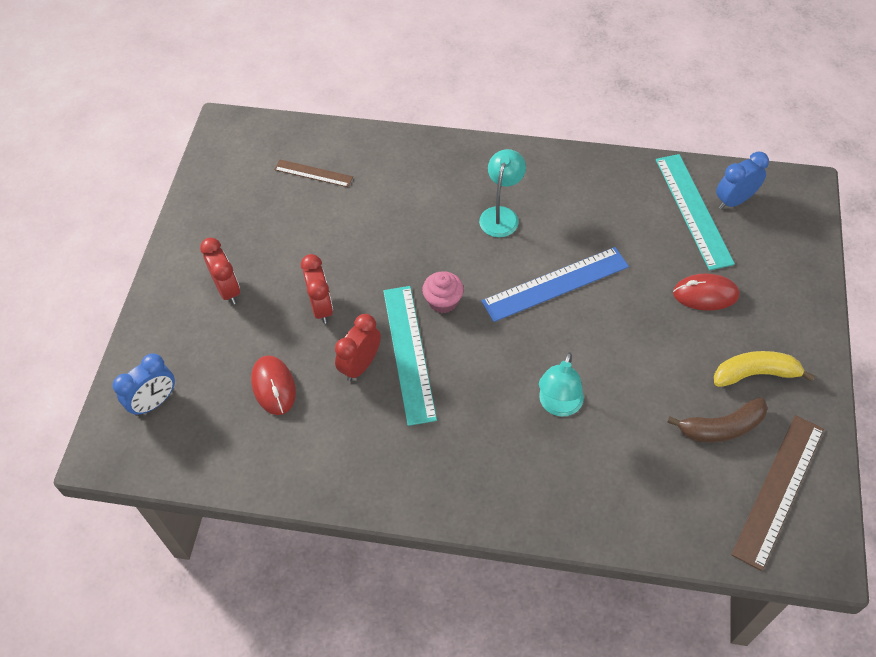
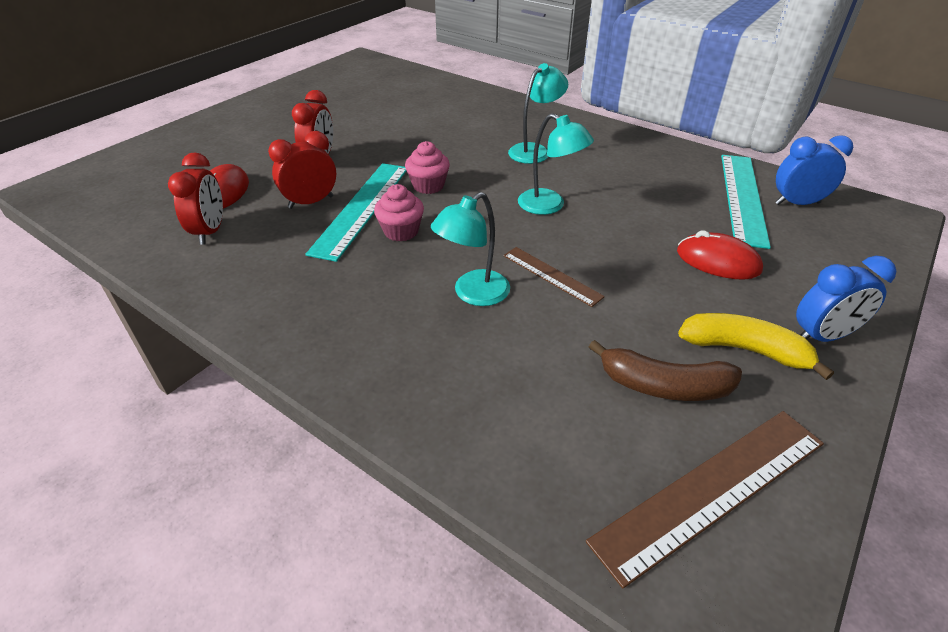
camera: 25 degrees right, 15 degrees down
blue clock [112,353,175,416] -> blue clock moved to [796,256,896,342]
red clock [200,238,240,305] -> red clock moved to [168,152,223,245]
brown ruler [274,159,353,187] -> brown ruler moved to [503,247,605,307]
blue ruler [481,247,629,322] -> turquoise lamp [518,113,594,215]
none -> pink cupcake [374,184,424,241]

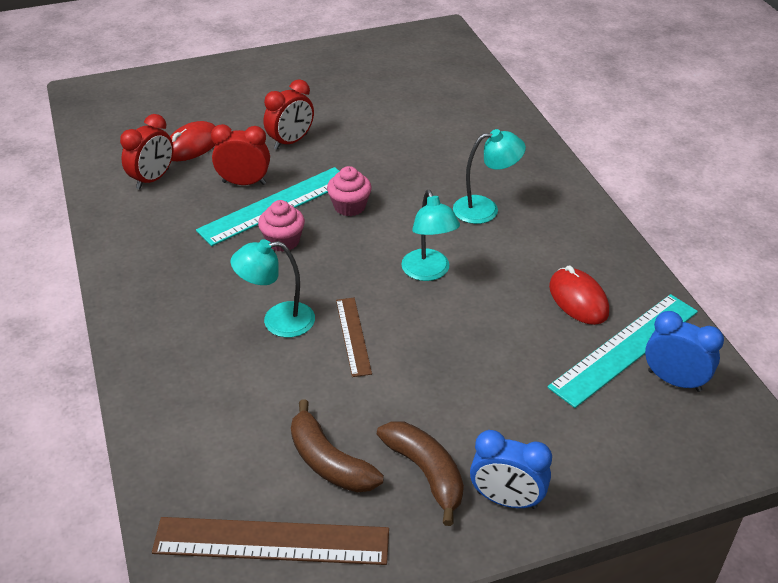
camera: 35 degrees right, 0 degrees up
red mouse [677,230,763,280] -> red mouse moved to [549,266,609,325]
yellow banana [678,313,834,380] -> brown banana [377,421,464,526]

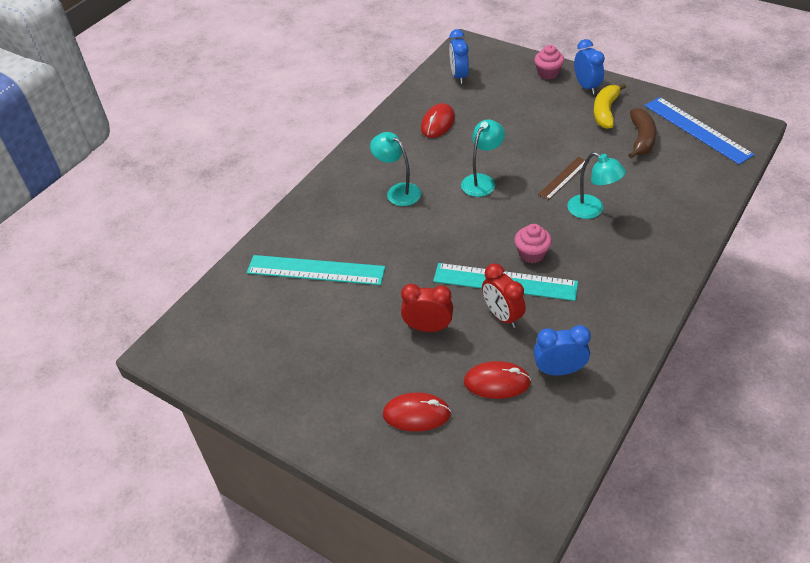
camera: 125 degrees left, 5 degrees up
red clock [120,114,174,189] -> blue clock [534,325,591,376]
brown ruler [152,517,389,565] -> blue ruler [645,97,754,165]
pink cupcake [327,166,372,216] -> pink cupcake moved to [534,45,564,79]
brown banana [377,421,464,526] -> yellow banana [593,83,626,129]
turquoise ruler [547,294,698,408] -> turquoise ruler moved to [247,255,385,285]
none -> red mouse [383,392,451,432]

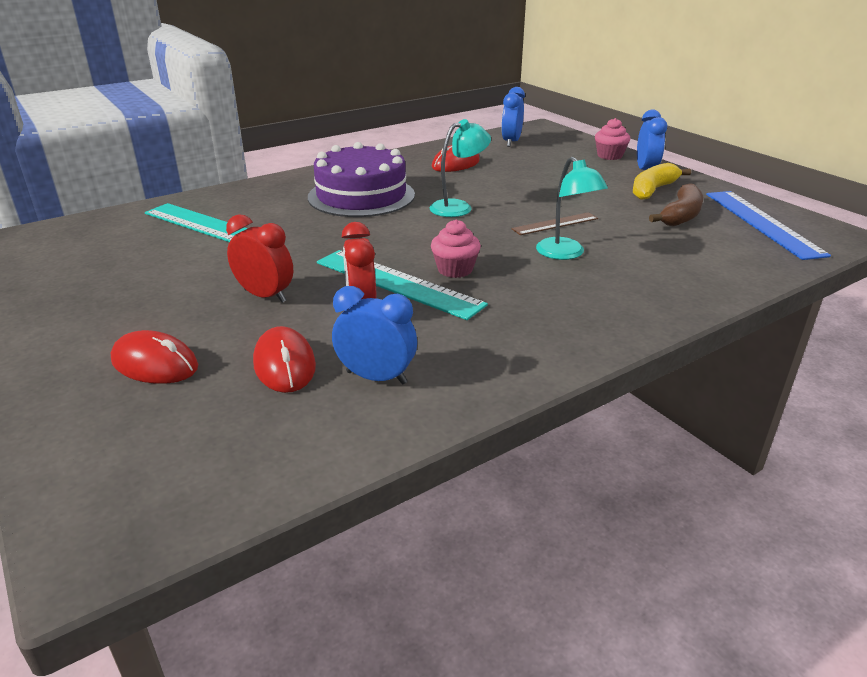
camera: 20 degrees right, 15 degrees down
turquoise lamp [370,132,421,206] -> purple cake [308,142,415,217]
red mouse [464,361,531,399] -> red mouse turned 45 degrees clockwise [253,326,316,393]

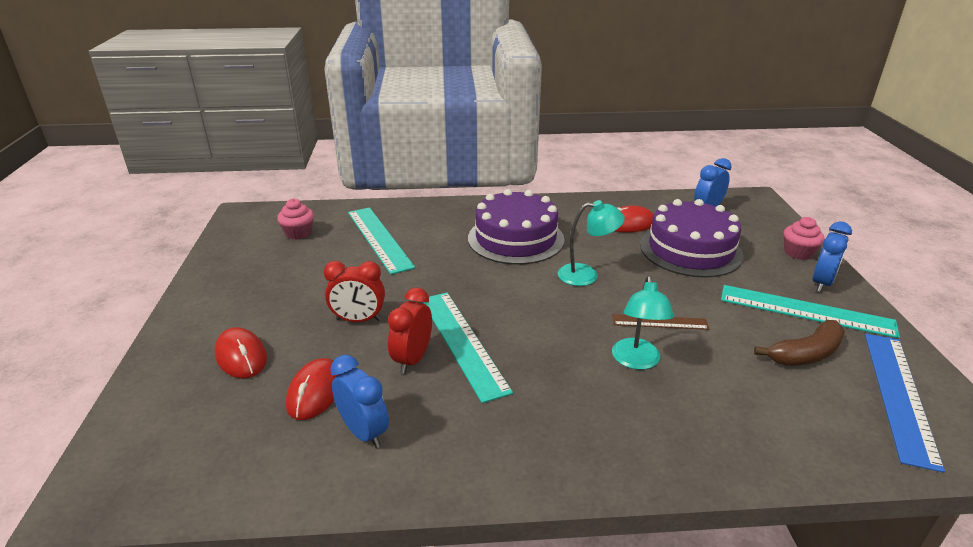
camera: 30 degrees right, 0 degrees up
red clock [226,215,293,303] -> red clock turned 120 degrees clockwise [324,261,385,322]
pink cupcake [431,220,481,278] -> pink cupcake moved to [277,198,314,240]
yellow banana [633,163,691,200] -> turquoise ruler [721,285,900,338]
none -> purple cake [640,199,743,278]

